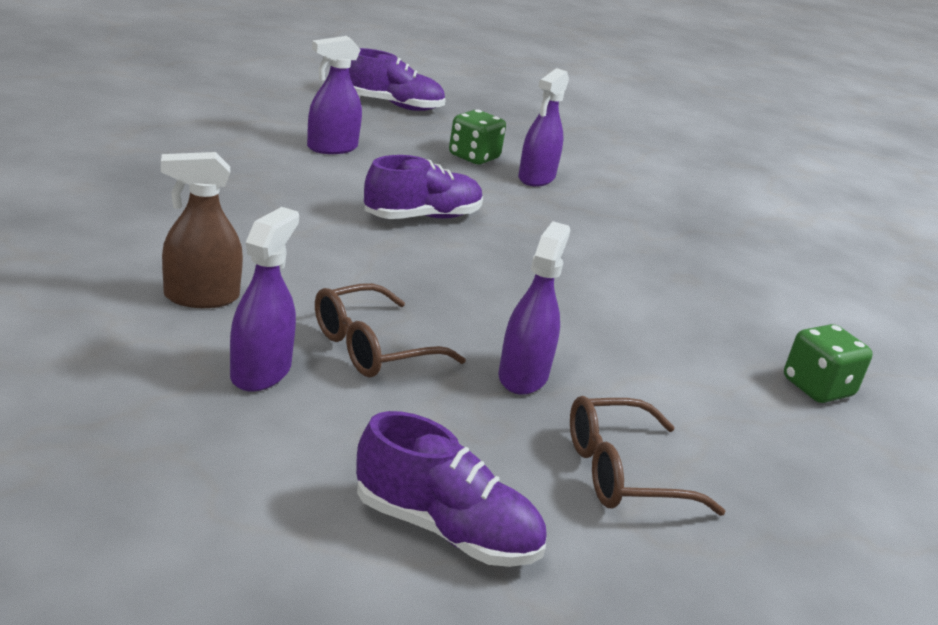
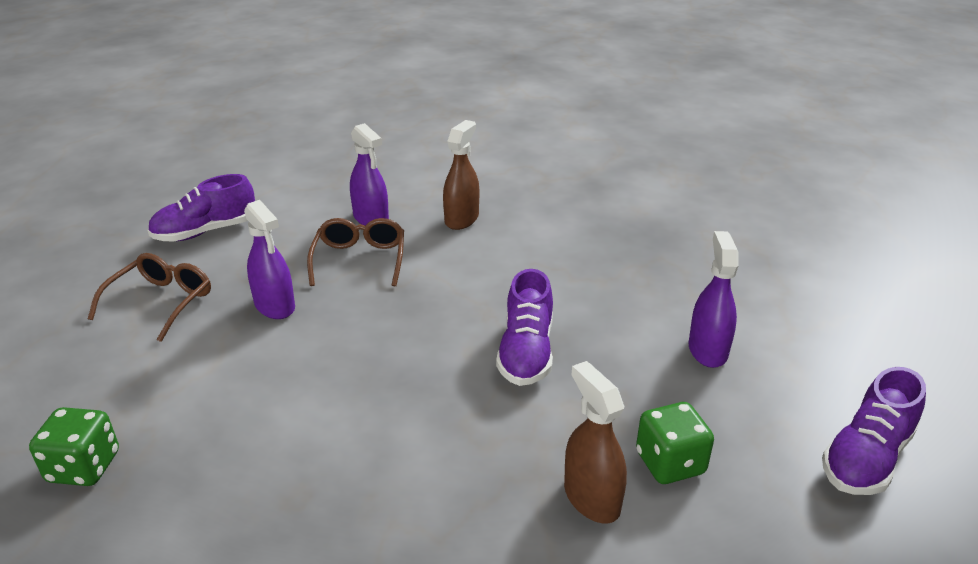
camera: 130 degrees right, 5 degrees up
purple spray bottle [518,68,569,186] -> brown spray bottle [564,361,627,523]

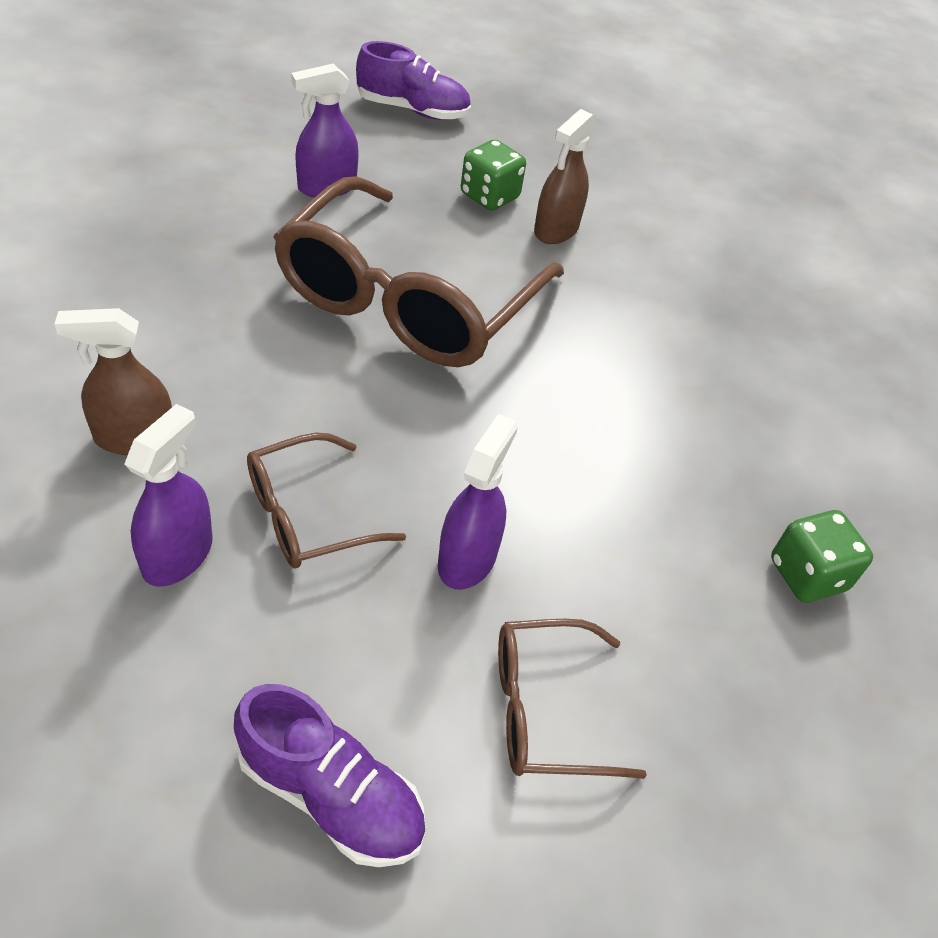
camera: 125 degrees left, 15 degrees up
purple shoe [496,269,553,386] -> brown glasses [273,176,564,367]

